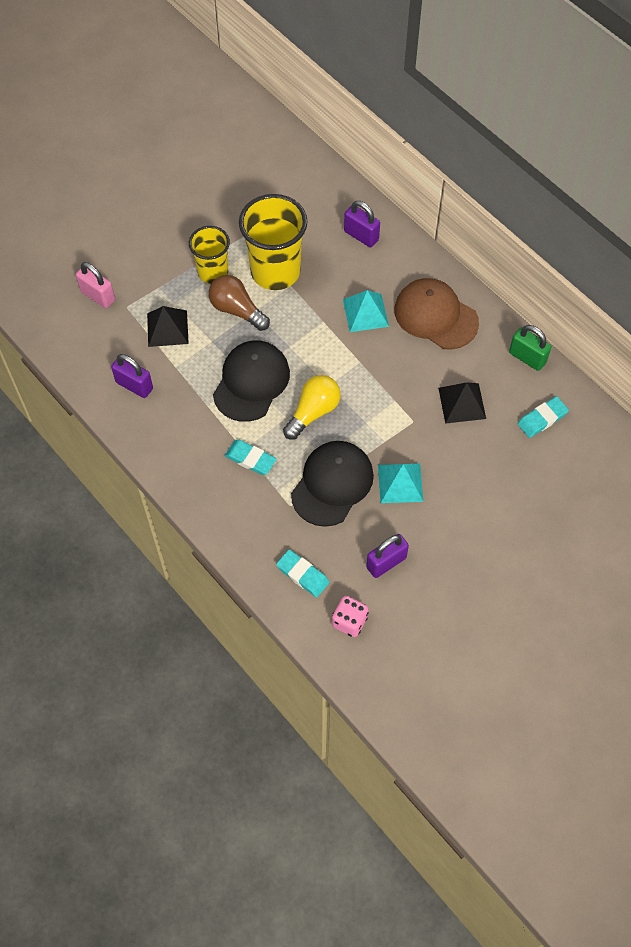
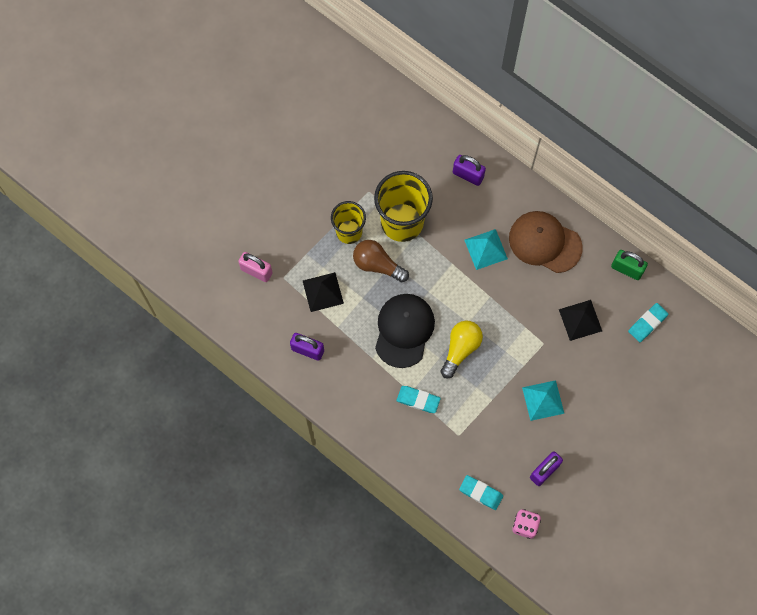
camera: 10 degrees left, 10 degrees up
black cap [291,441,374,527] -> none

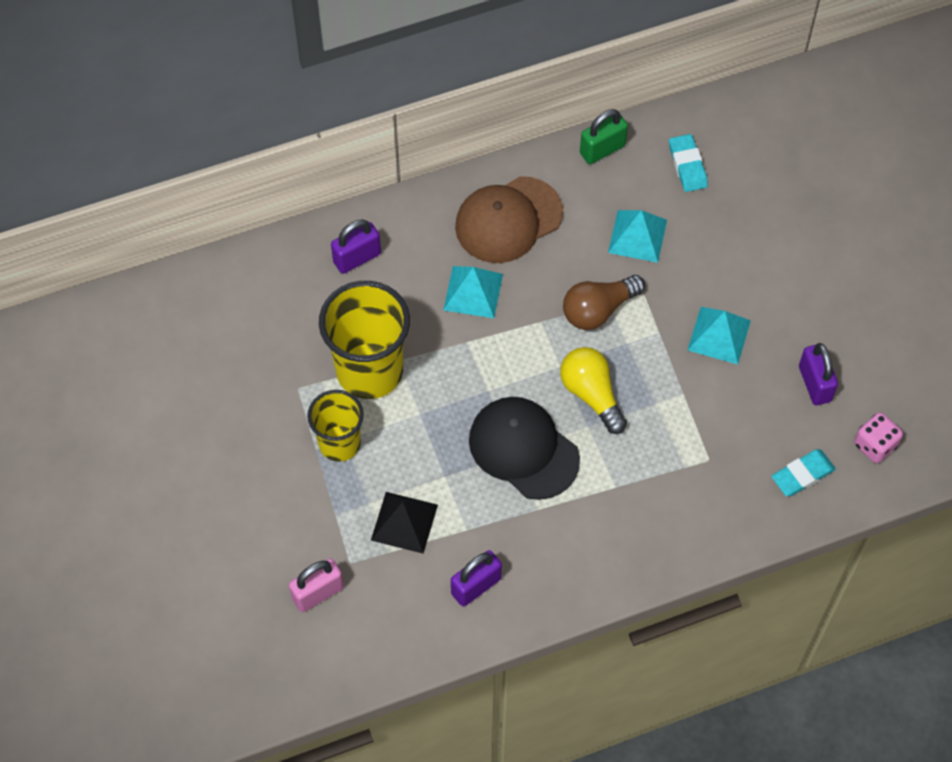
camera: 60 degrees left, 10 degrees down
brown light bulb [353,240,409,282] -> brown light bulb moved to [563,275,645,330]
turquoise eraser [397,386,441,413] -> none
black pyramid [559,300,602,341] -> turquoise pyramid [608,210,667,263]

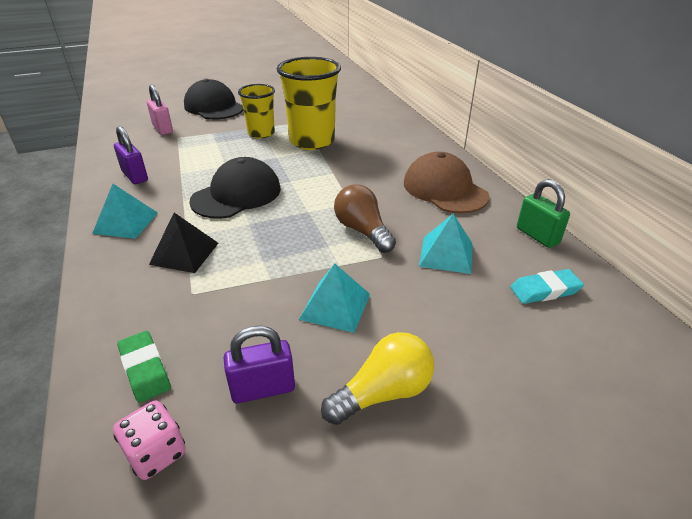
camera: 90 degrees right, 25 degrees down
purple padlock [331,219,381,274] -> none
black pyramid [371,492,438,554] -> black pyramid moved to [149,213,218,273]
turquoise pyramid [443,266,503,318] -> turquoise pyramid moved to [92,184,158,239]
yellow light bulb [560,347,627,434] -> yellow light bulb moved to [321,332,434,425]
turquoise eraser [771,449,836,496] -> green eraser [117,331,171,403]
none -> black cap [184,79,244,120]

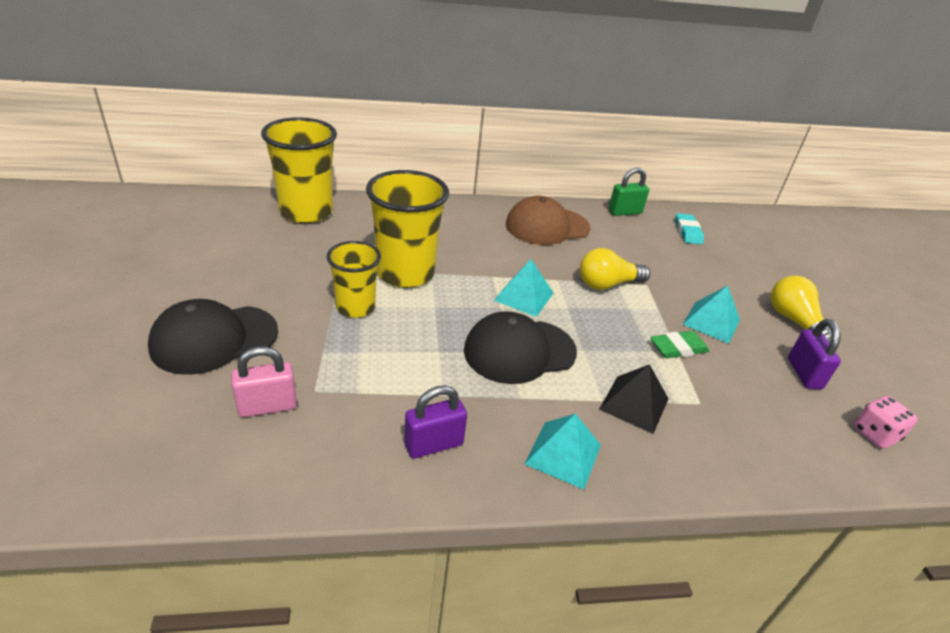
camera: 80 degrees left, 0 degrees up
green eraser [117,331,171,403] -> green eraser moved to [650,331,709,359]
black cap [189,157,281,219] -> black cap turned 75 degrees counterclockwise [464,311,577,384]
brown light bulb [334,184,396,253] -> yellow light bulb [580,248,650,290]
turquoise pyramid [419,214,473,274] -> turquoise pyramid moved to [494,259,554,317]
none -> yellow cup [261,117,337,223]

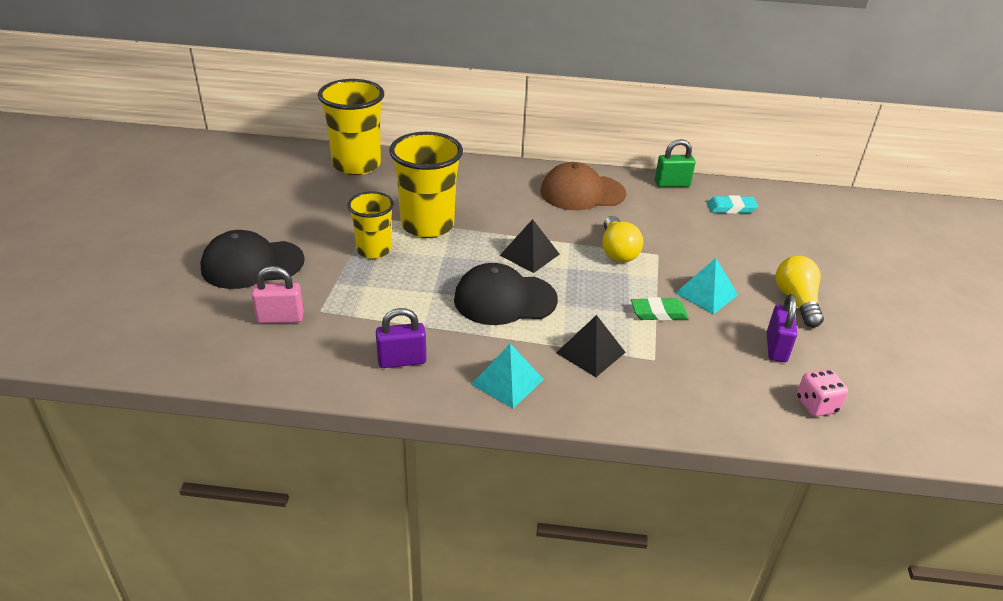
camera: 15 degrees right, 0 degrees up
turquoise pyramid [494,259,554,317] -> black pyramid [500,219,560,273]
yellow light bulb [580,248,650,290] -> yellow light bulb turned 90 degrees counterclockwise [602,216,643,263]
turquoise eraser [675,213,704,244] -> turquoise eraser turned 75 degrees clockwise [707,195,758,214]

